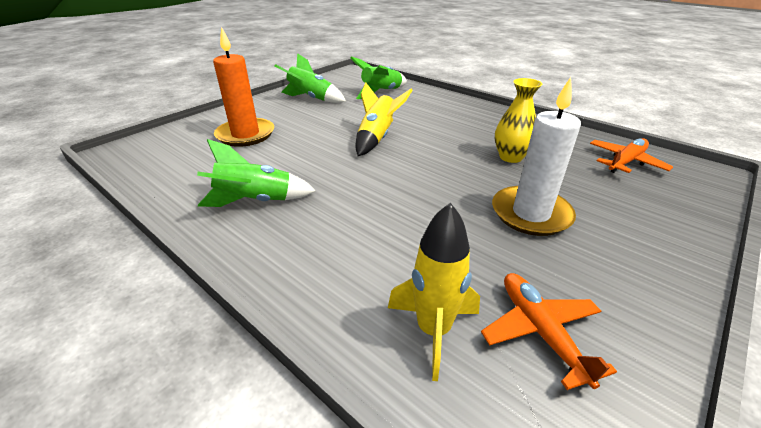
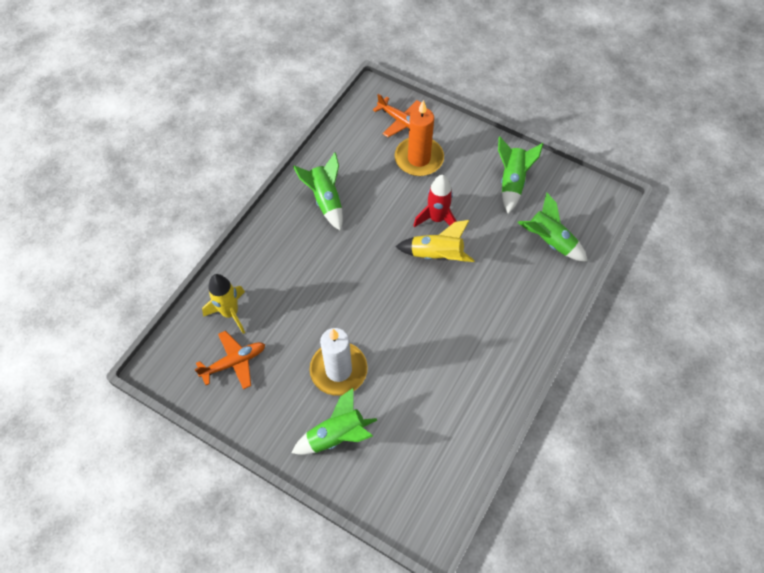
camera: 80 degrees right, 25 degrees up
yellow vase [495,78,542,163] -> none
orange plane [590,138,673,173] -> orange plane moved to [373,94,421,137]
none -> green rocket [291,388,377,455]
none -> red rocket [413,175,457,227]

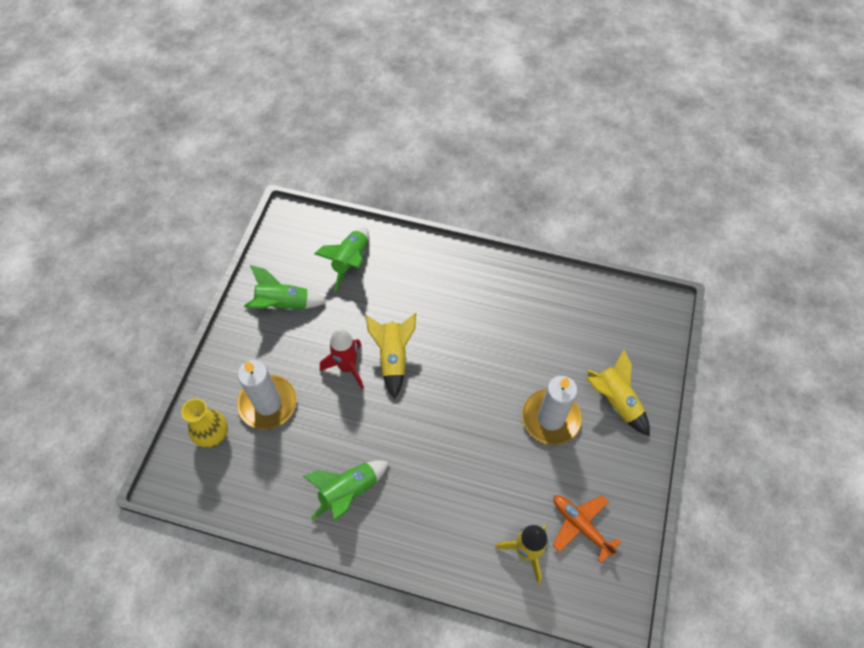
camera: 105 degrees left, 0 degrees up
green rocket [291,388,377,455] -> yellow rocket [586,349,650,436]
orange plane [373,94,421,137] -> yellow vase [181,398,228,448]
orange candle [395,100,444,176] -> white candle [237,360,297,429]

